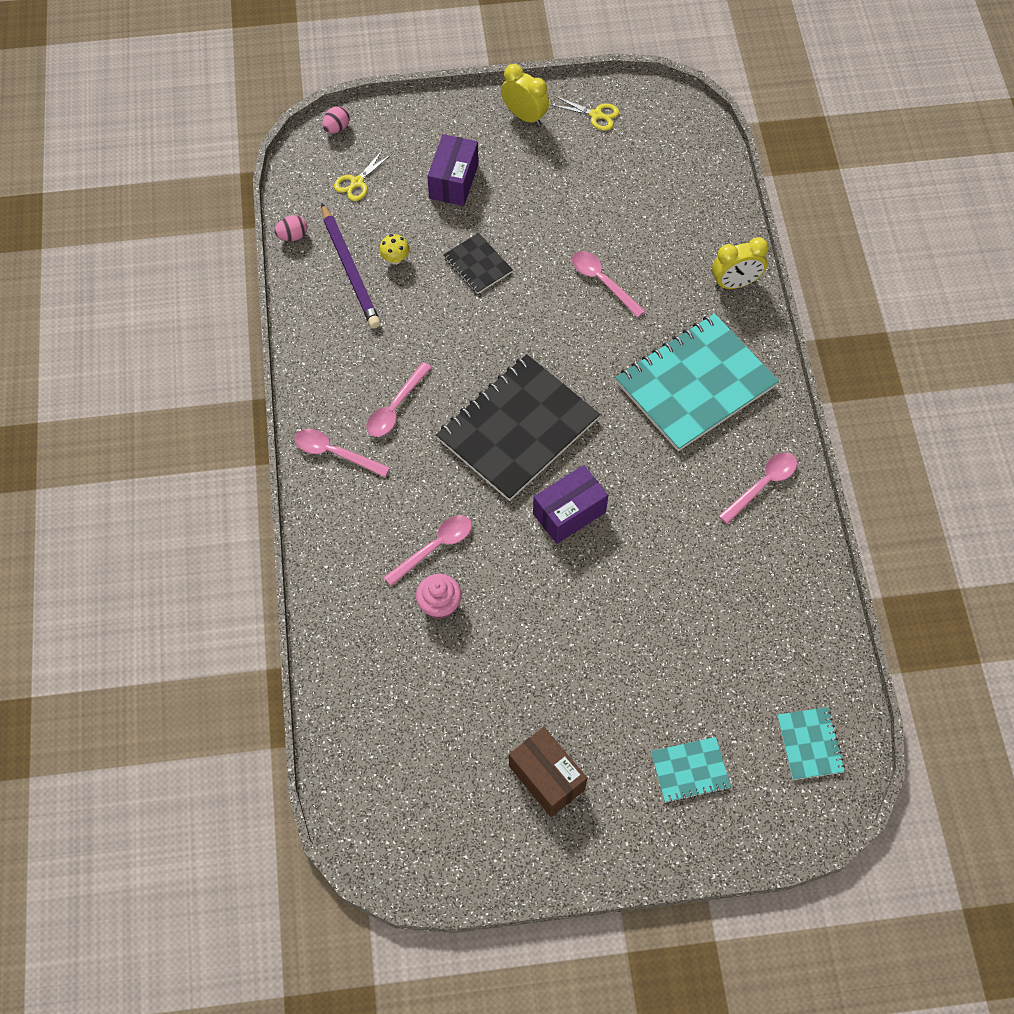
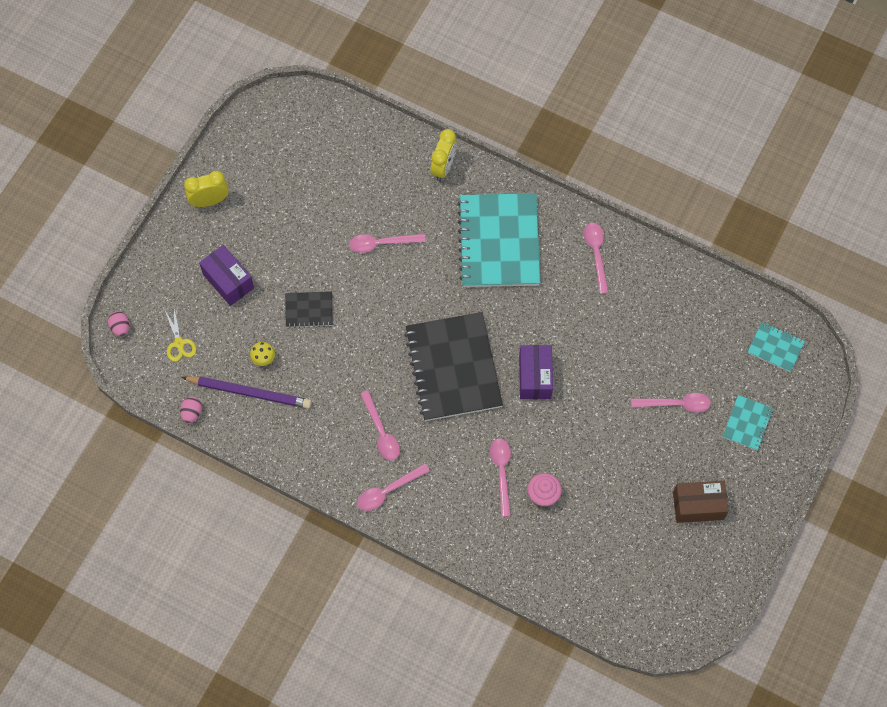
camera: 55 degrees left, 5 degrees up
yellow scissors [551,96,619,131] -> none
none -> pink spoon [631,393,711,413]

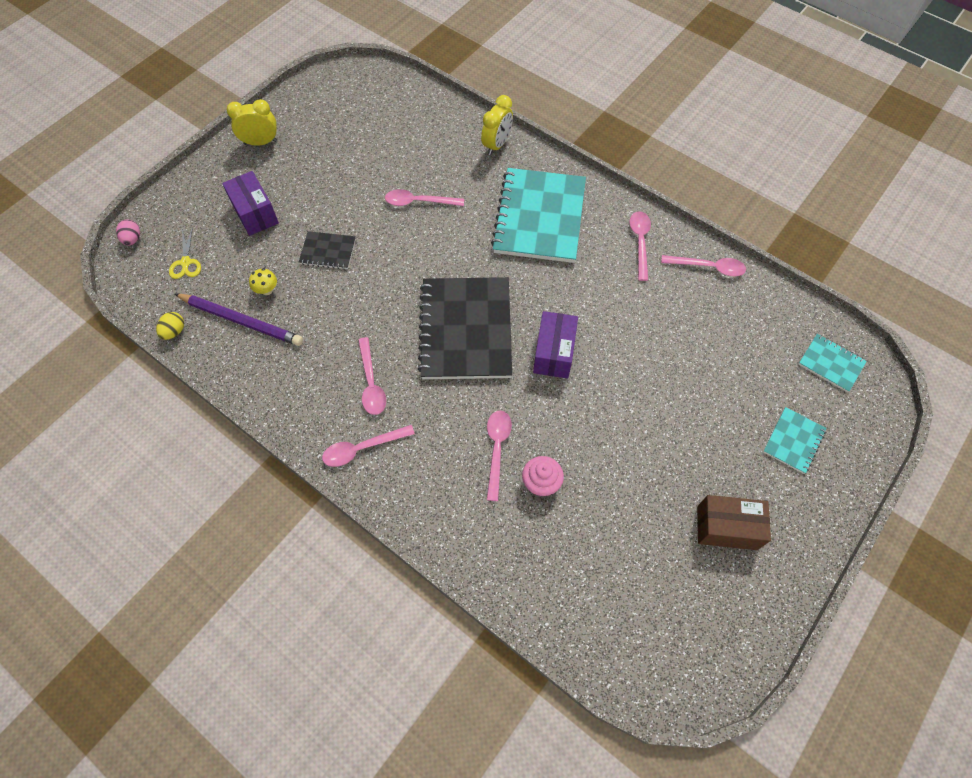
camera: 10 degrees right, 5 degrees down
pink egg [180,397,202,423] -> yellow egg [156,312,184,340]
pink spoon [631,393,711,413] -> pink spoon moved to [661,255,746,276]

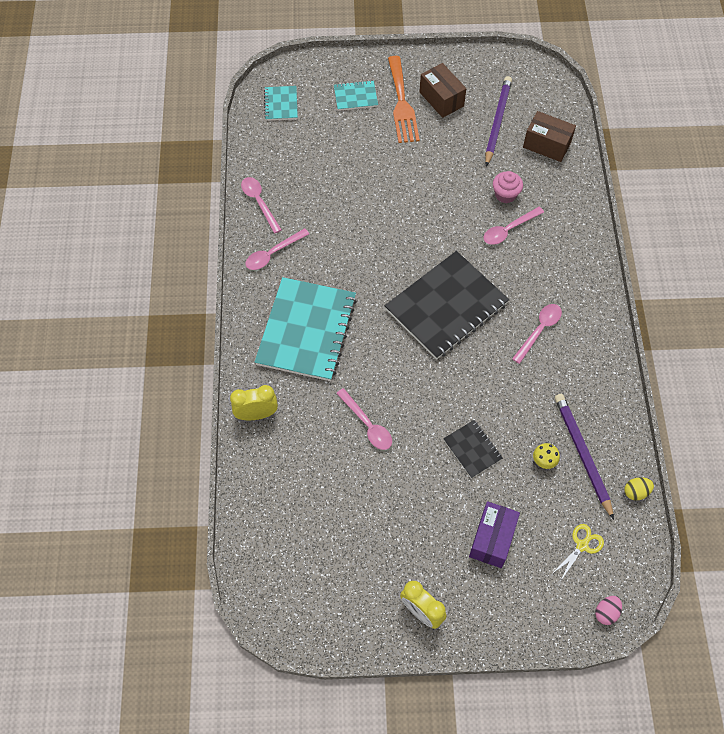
camera: 130 degrees left, 0 degrees up
pink spoon [322,425,415,467] -> none
turquoise notebook [491,168,586,263] -> turquoise notebook turned 45 degrees counterclockwise [255,277,357,381]
purple box [533,311,578,379] -> none
none -> orange fork [388,56,420,143]
none -> purple pencil [485,76,512,167]
none -> brown box [523,111,576,162]

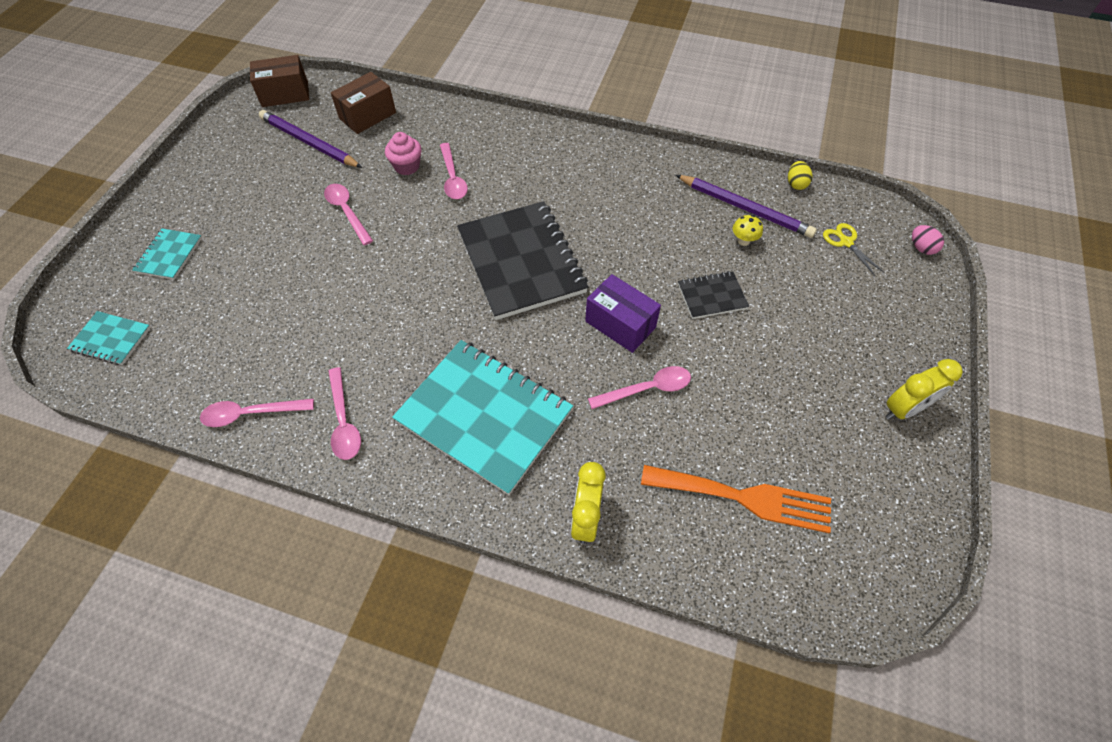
camera: 70 degrees left, 5 degrees down
orange fork [388,56,420,143] -> orange fork moved to [641,465,831,533]
brown box [419,63,466,118] -> brown box moved to [250,55,309,107]
purple box [469,501,520,568] -> purple box moved to [585,274,661,353]
pink spoon [512,304,562,364] -> pink spoon moved to [324,184,373,245]
purple pencil [555,394,614,520] -> purple pencil turned 150 degrees counterclockwise [676,175,817,238]

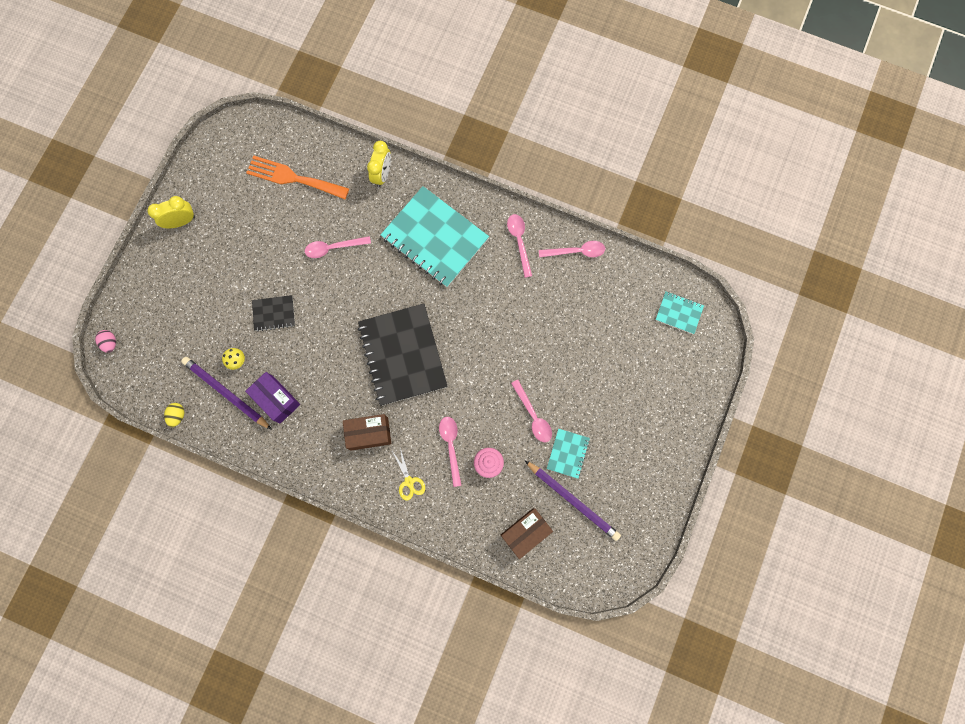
camera: 175 degrees left, 20 degrees up
turquoise notebook [132,228,202,280] -> turquoise notebook moved to [547,428,590,479]
brown box [250,55,309,107] -> brown box moved to [343,414,391,451]
purple box [585,274,661,353] -> purple box moved to [245,372,300,424]
yellow scissors [823,223,884,276] -> yellow scissors moved to [392,448,425,500]

